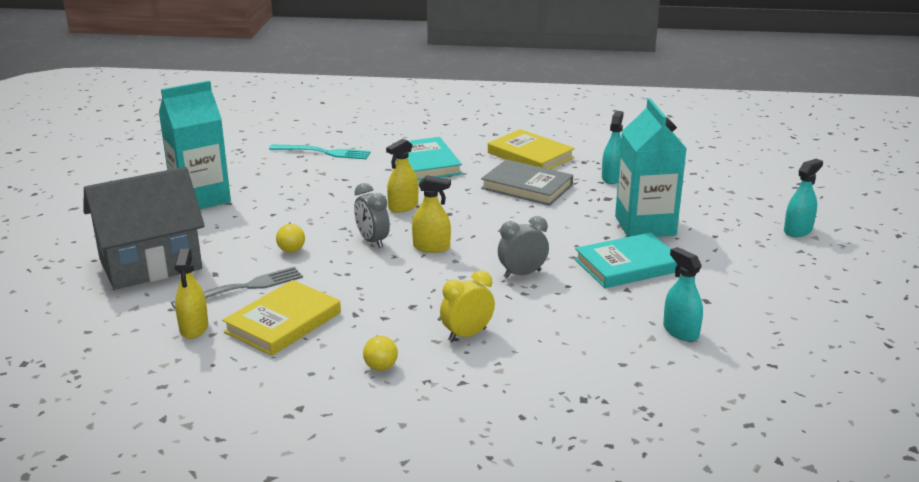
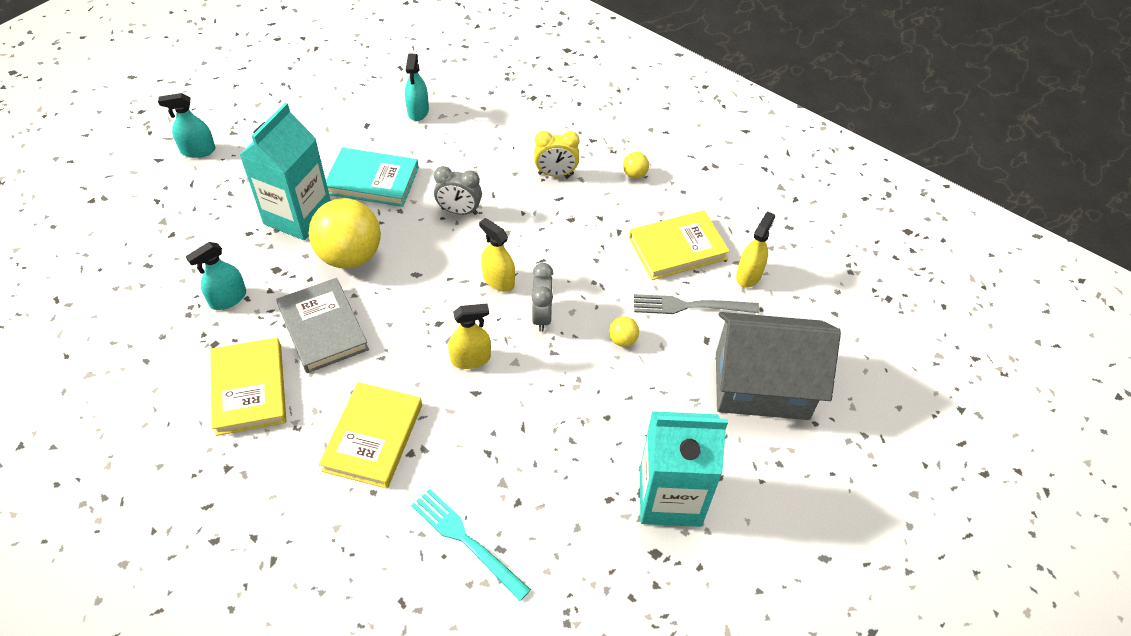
camera: 150 degrees left, 25 degrees up
turquoise book [392,137,462,180] -> yellow book [319,382,422,488]
none -> yellow ball [309,198,381,268]

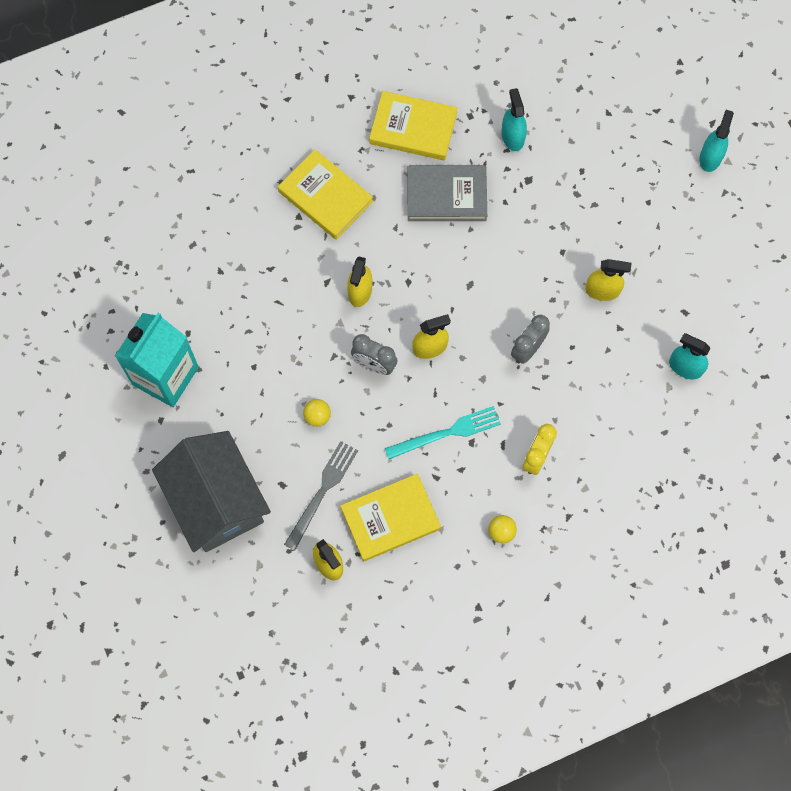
camera: 120 degrees right, 20 degrees up
turquoise carton [240,103,331,240] -> none
yellow ball [309,198,381,268] -> none
turquoise book [326,147,419,207] -> yellow spray bottle [585,259,631,301]
turquoise fork [411,489,531,601] -> turquoise fork moved to [385,406,501,459]
yellow book [629,210,730,280] -> yellow book turned 60 degrees clockwise [340,474,441,561]
grey house [716,312,841,420] -> grey house turned 60 degrees counterclockwise [152,431,271,552]

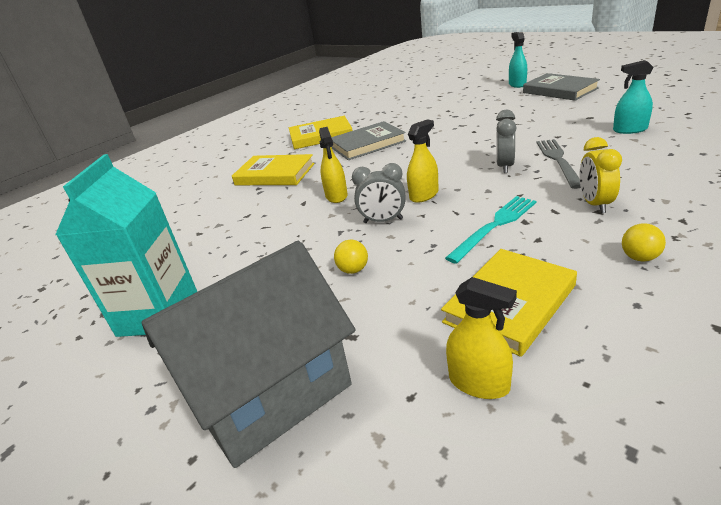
camera: 20 degrees left, 40 degrees down
grey house [152,431,271,552] -> grey house turned 75 degrees counterclockwise [142,241,355,468]
grey fork [284,441,358,551] -> grey fork moved to [536,139,581,189]
turquoise spray bottle [502,88,527,151] -> none
yellow spray bottle [585,259,631,301] -> none
none -> grey book [523,73,600,101]

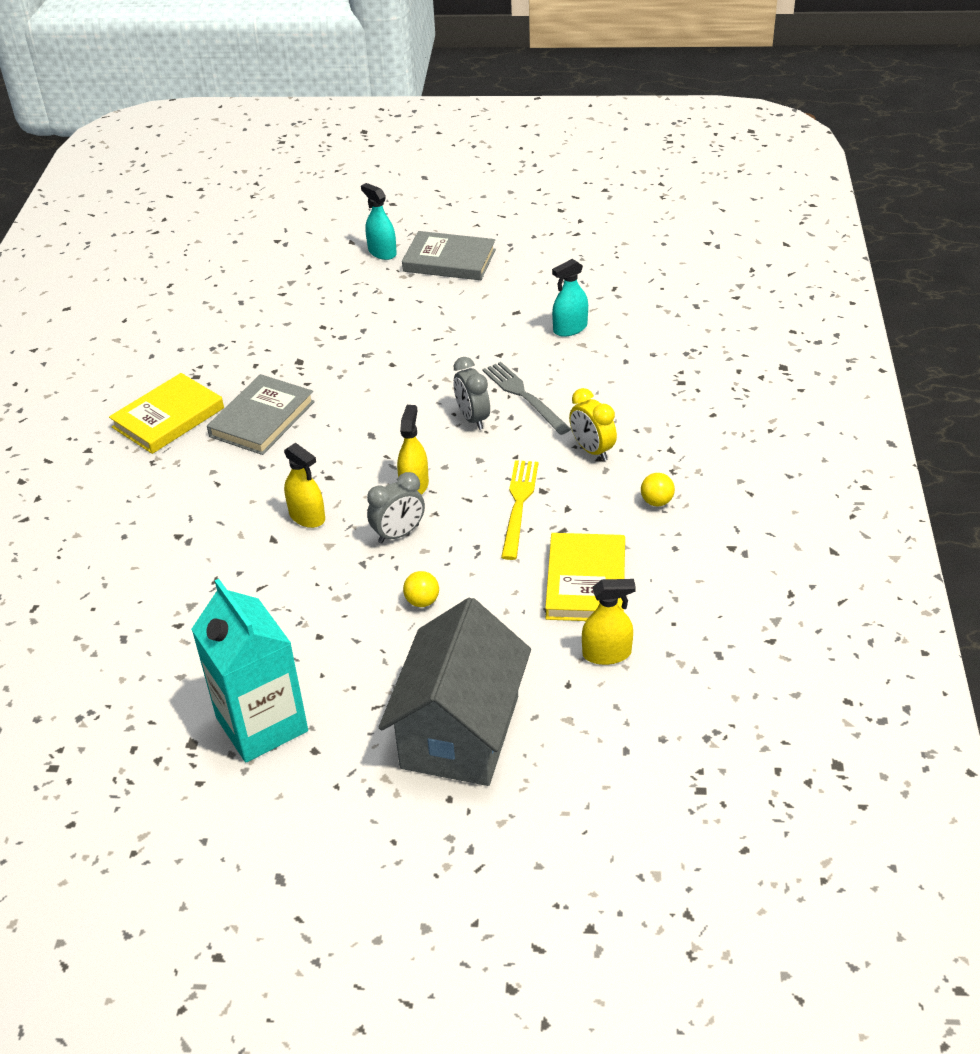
camera: 40 degrees left, 10 degrees up
yellow book [232,154,315,185] -> none
turquoise fork [445,196,536,264] -> yellow fork [501,460,539,560]

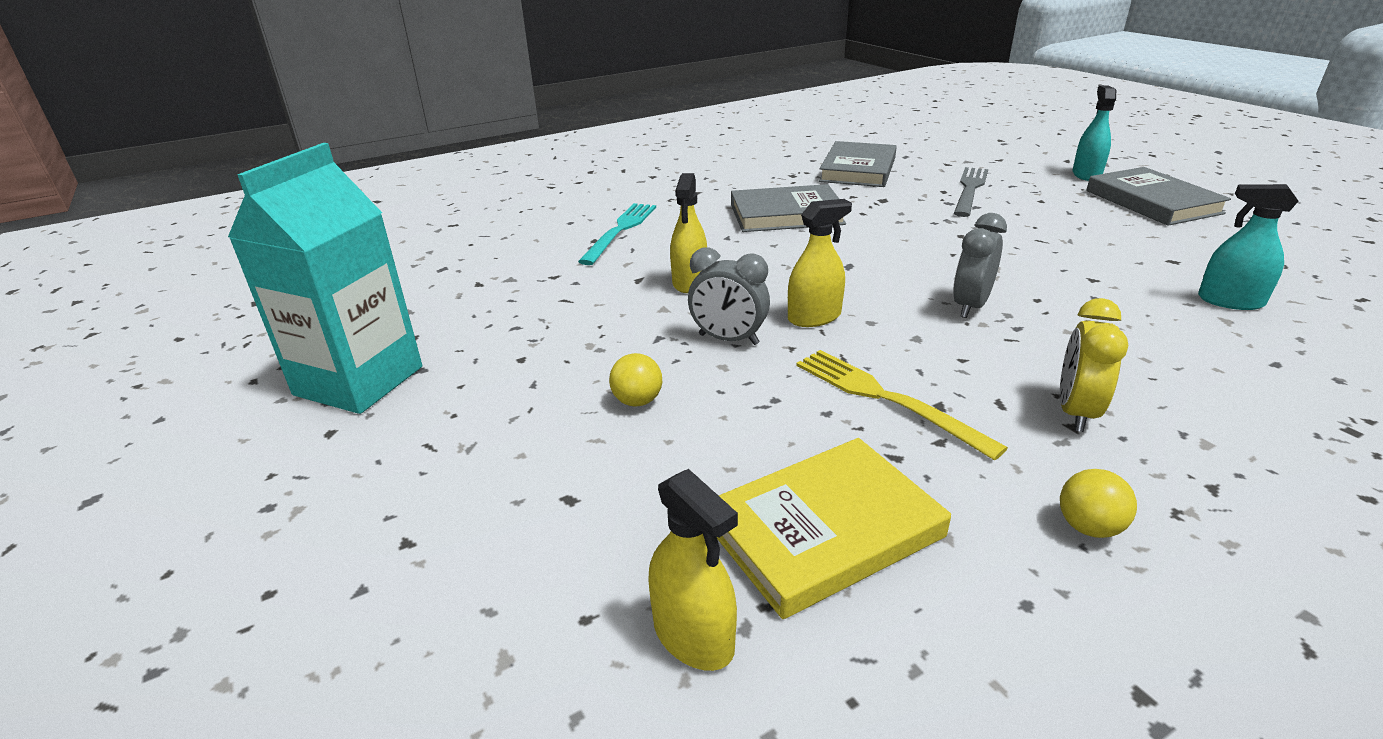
camera: 55 degrees right, 10 degrees down
yellow book [109,373,224,454] -> none
grey house [379,597,531,786] -> none
grey fork [482,362,571,435] -> grey fork moved to [954,167,988,217]
yellow fork [501,460,539,560] -> yellow fork turned 105 degrees counterclockwise [796,350,1008,461]
none -> turquoise fork [578,203,656,265]
none -> grey book [819,141,897,187]

